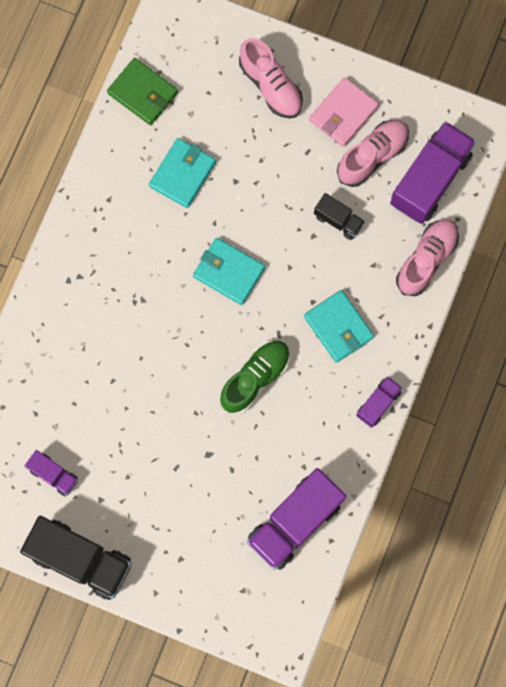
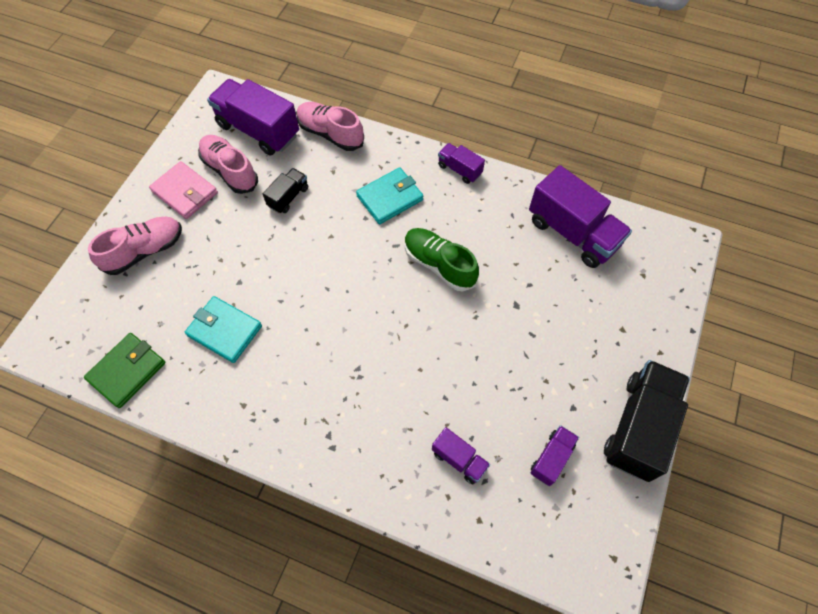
camera: 90 degrees left, 15 degrees down
turquoise wallet [193,238,265,305] -> none
none -> purple truck [432,427,490,484]

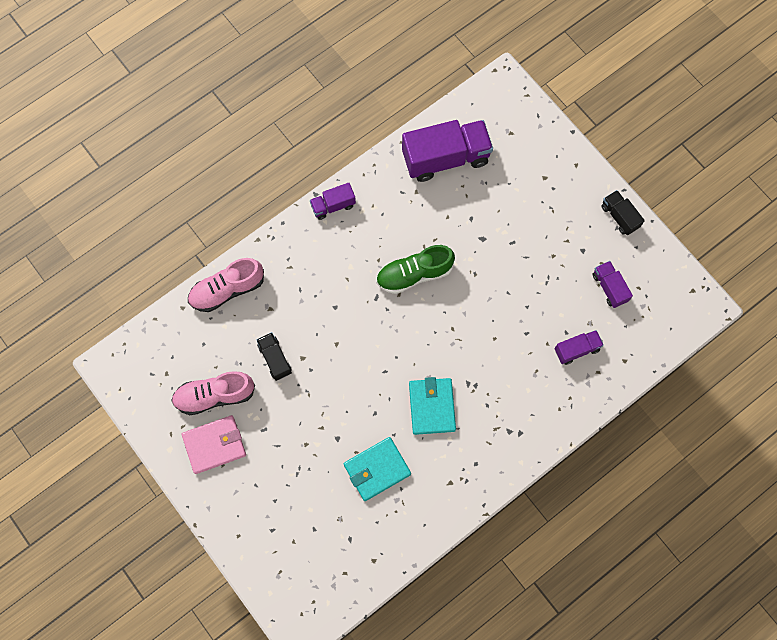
camera: 60 degrees left, 10 degrees up
green wallet [84,333,165,408] -> none
pink shoe [88,217,182,275] -> none
purple truck [207,79,299,155] -> none
turquoise wallet [356,167,423,224] -> turquoise wallet moved to [409,377,456,435]
black truck [604,360,690,482] -> black truck [601,190,645,235], size x0.50

